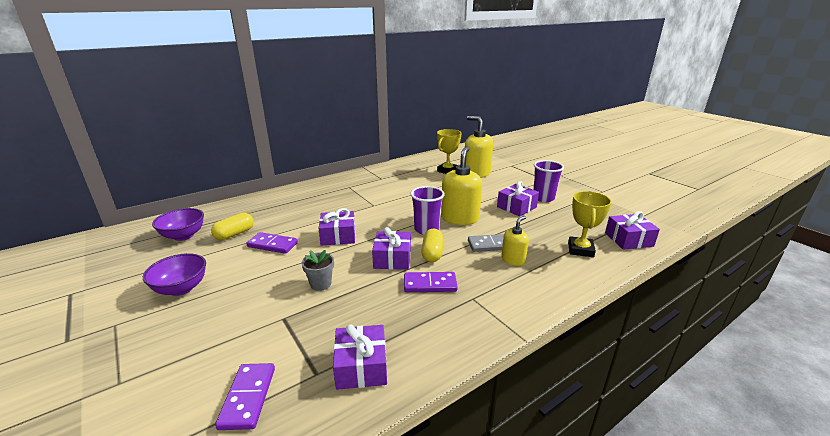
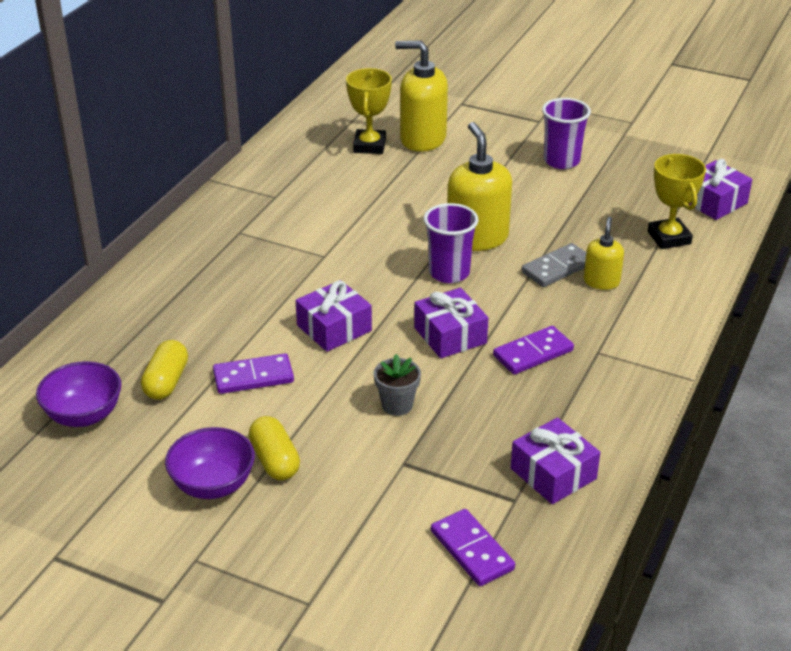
camera: 30 degrees left, 10 degrees up
yellow capsule [421,229,444,262] -> yellow capsule moved to [249,416,300,480]
purple gift [497,181,539,216] -> none

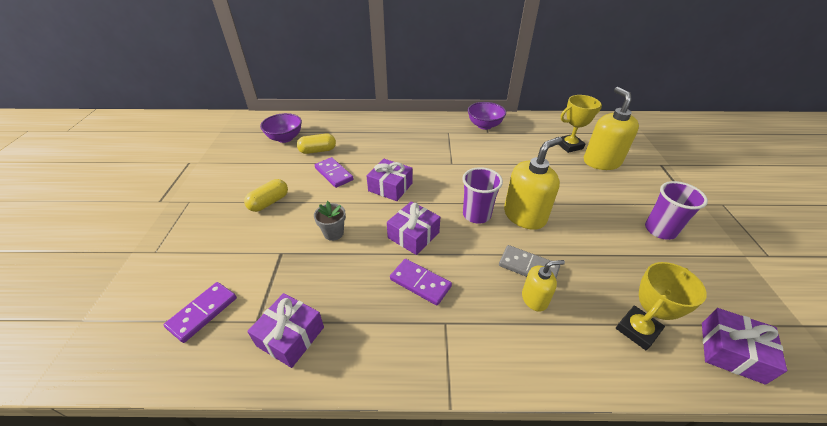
camera: 65 degrees right, 5 degrees up
purple bowl [165,427,255,499] -> purple bowl moved to [468,102,506,130]

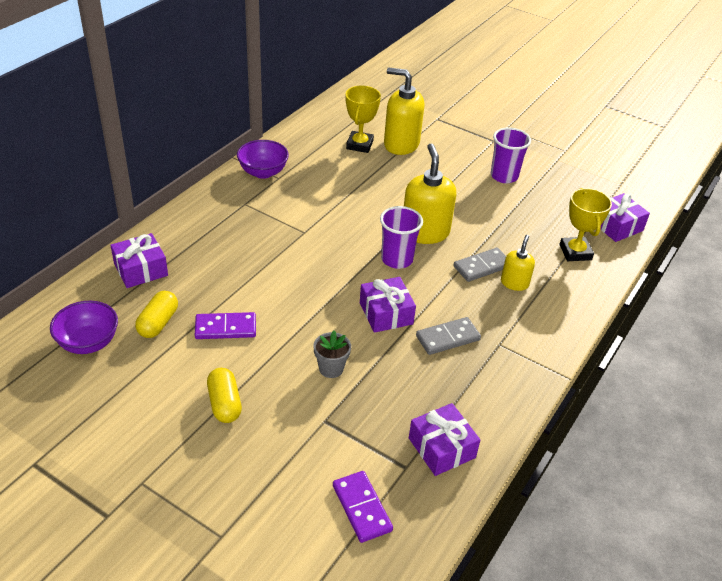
camera: 60 degrees left, 0 degrees up
purple gift [367,159,413,201] -> purple gift moved to [111,233,168,288]
purple domino [390,259,452,306] -> grey domino [416,317,481,355]

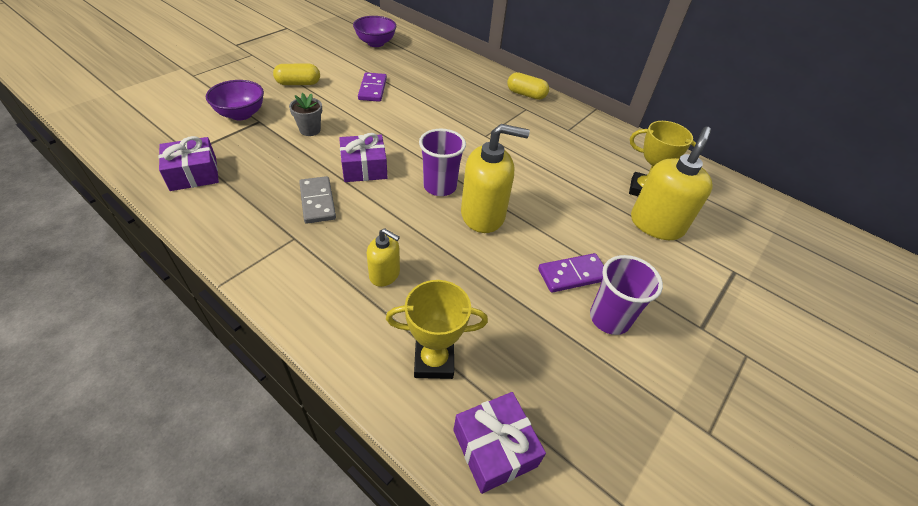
camera: 95 degrees right, 5 degrees up
purple gift [111,233,168,288] -> none
yellow capsule [135,291,178,338] -> yellow capsule moved to [507,72,549,100]
purple bowl [237,140,289,179] -> purple bowl moved to [206,80,264,120]
purple domino [333,471,393,543] -> purple domino moved to [538,253,604,293]
grey domino [454,248,506,282] -> none

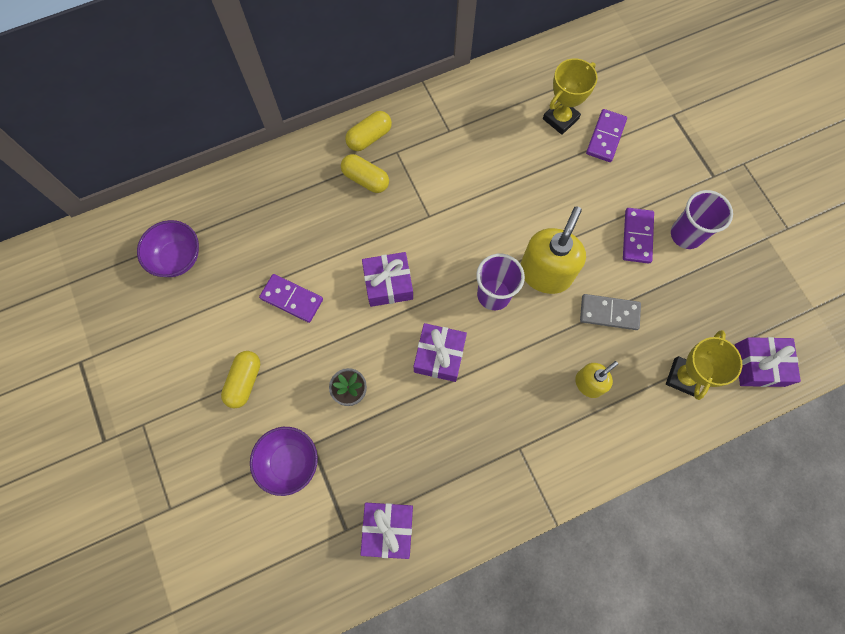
camera: 60 degrees left, 25 degrees up
grey domino [299,176,336,224] -> grey domino moved to [580,294,641,330]
yellow soap dispenser [631,127,713,240] -> purple domino [586,109,627,162]
none -> yellow capsule [341,154,389,193]
none -> purple gift [362,252,413,307]

